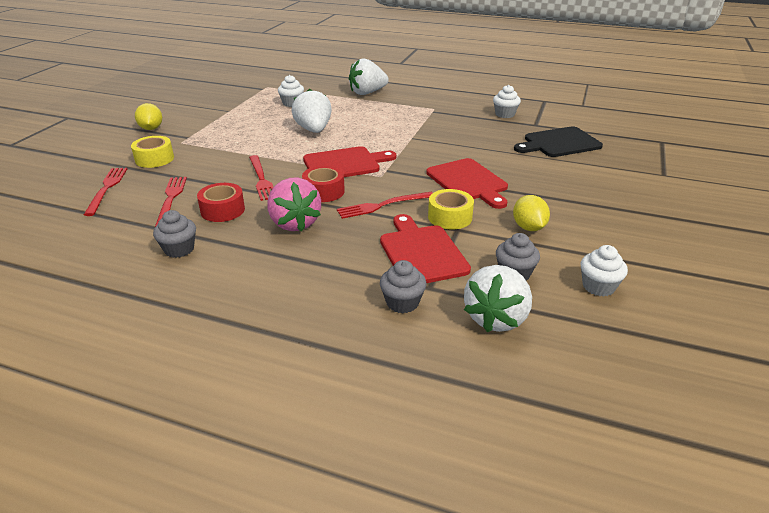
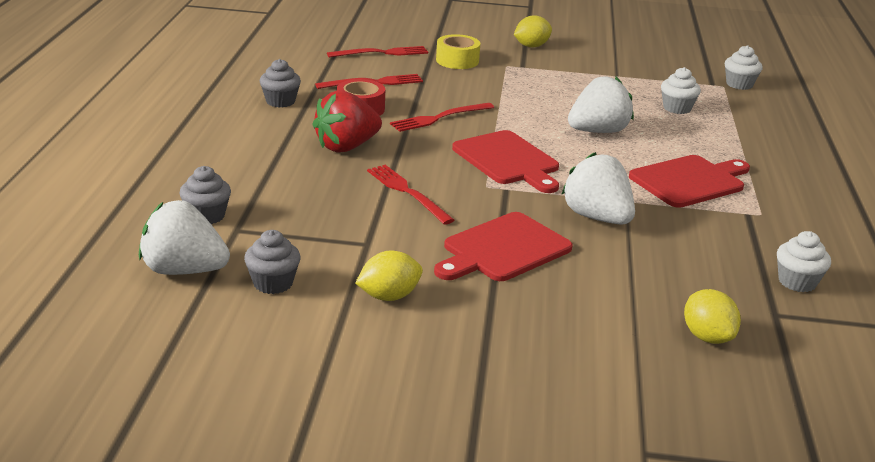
camera: 75 degrees right, 5 degrees down
pink strawberry [267,178,321,232] -> red strawberry [312,90,382,152]
red tape [302,166,345,202] -> none
white strawberry [349,58,389,95] -> white strawberry moved to [561,152,635,225]
red cutting board [380,214,471,283] -> red cutting board moved to [629,155,750,208]
yellow tape [428,189,474,229] -> none
black cutting board [514,126,603,157] -> yellow lemon [684,289,741,344]
white cupcake [581,245,628,297] -> white cupcake moved to [725,45,763,90]

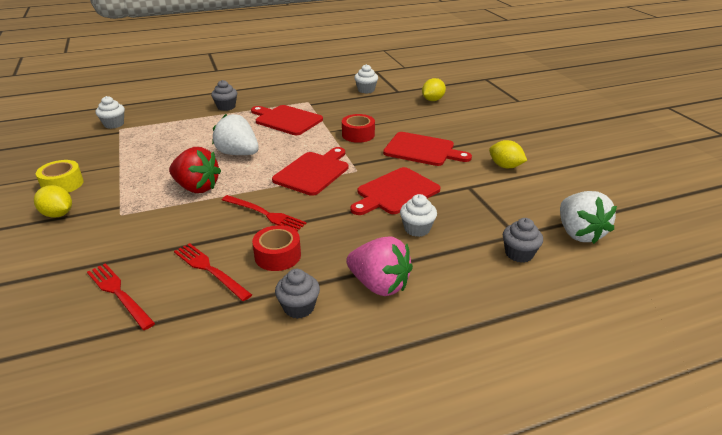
camera: 115 degrees left, 5 degrees up
grey cupcake [244,230,301,294] -> grey cupcake moved to [211,80,237,111]
red strawberry [312,90,382,152] -> red strawberry moved to [169,147,221,193]
red fork [367,165,455,225] -> red cutting board [351,167,441,215]
yellow tape [436,34,480,69] -> yellow tape moved to [36,160,84,193]
white strawberry [561,152,635,225] -> red tape [342,114,375,143]
white cupcake [661,67,701,114] -> white cupcake moved to [400,194,437,237]
none -> pink strawberry [346,236,413,296]

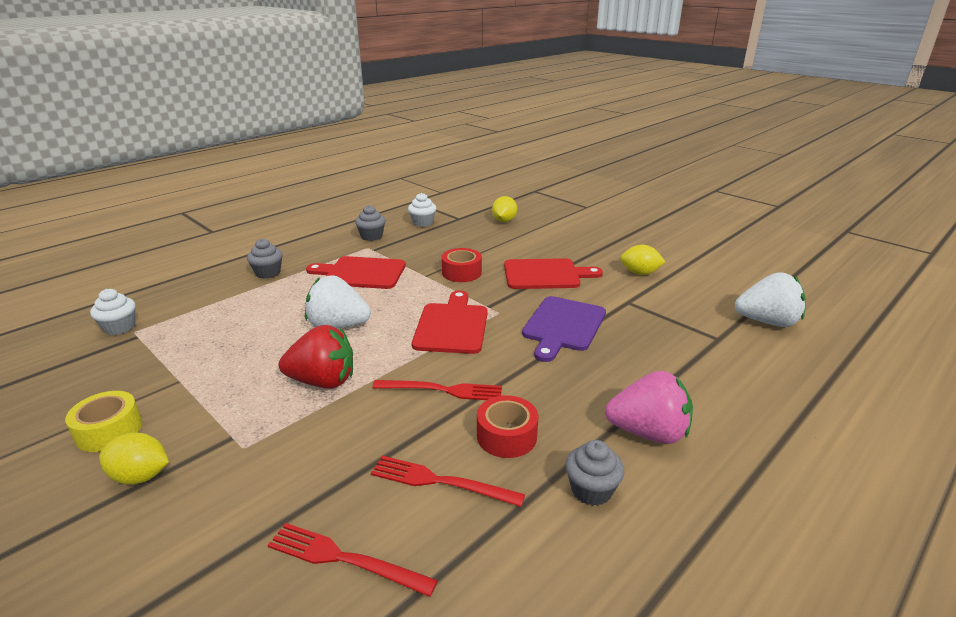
camera: 25 degrees left, 5 degrees down
red cutting board [351,167,441,215] -> purple cutting board [522,296,606,362]
white cupcake [400,194,437,237] -> none
grey cupcake [503,218,543,263] -> grey cupcake moved to [355,205,385,241]
white strawberry [560,191,617,244] -> white strawberry turned 45 degrees counterclockwise [735,272,805,327]

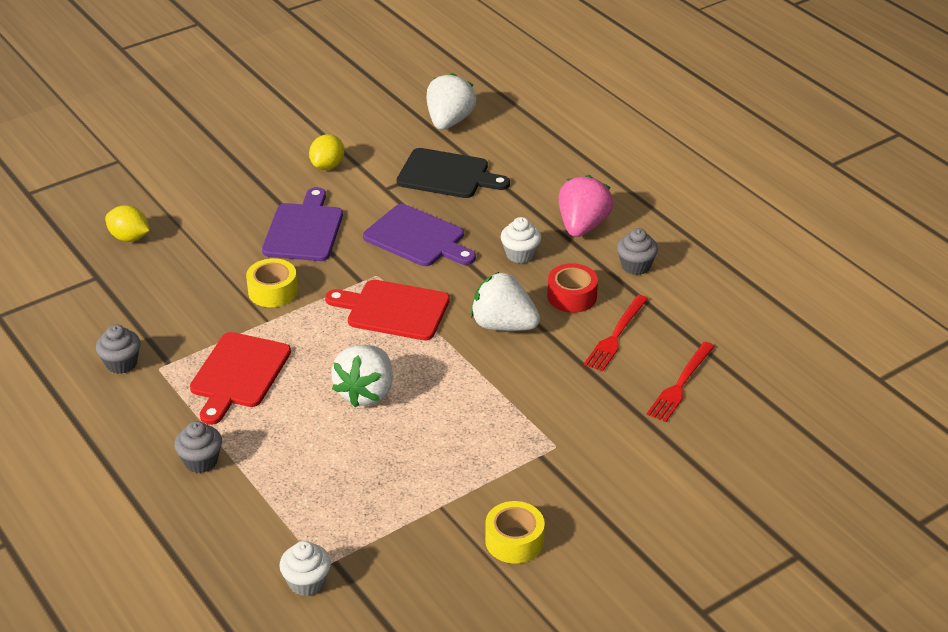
camera: 80 degrees left, 10 degrees up
yellow lemon [99,433,169,485] -> none
red strawberry [279,325,353,389] -> none
red fork [372,380,502,400] -> white strawberry [471,272,540,331]
white cupcake [408,193,436,227] -> white cupcake moved to [501,217,541,263]
red tape [442,248,482,282] -> yellow tape [246,258,298,307]
red cutting board [504,258,603,289] -> purple cutting board [262,187,343,261]
none -> black cutting board [397,148,510,198]

